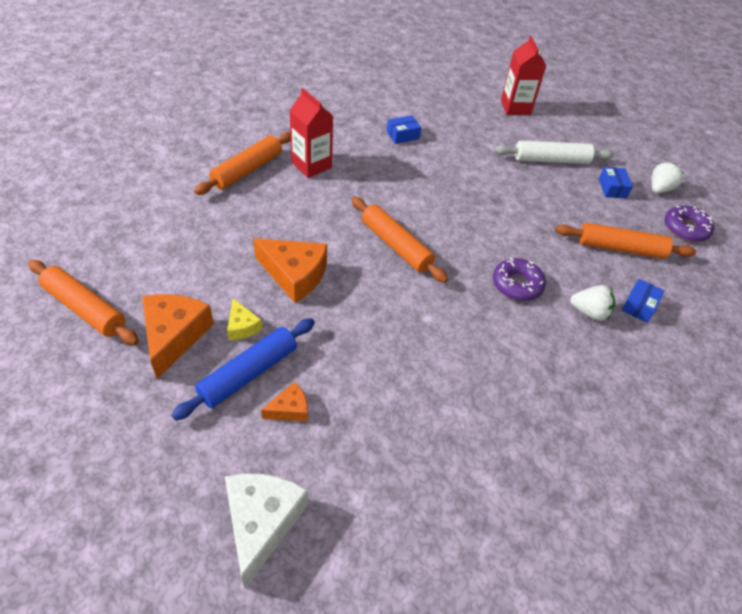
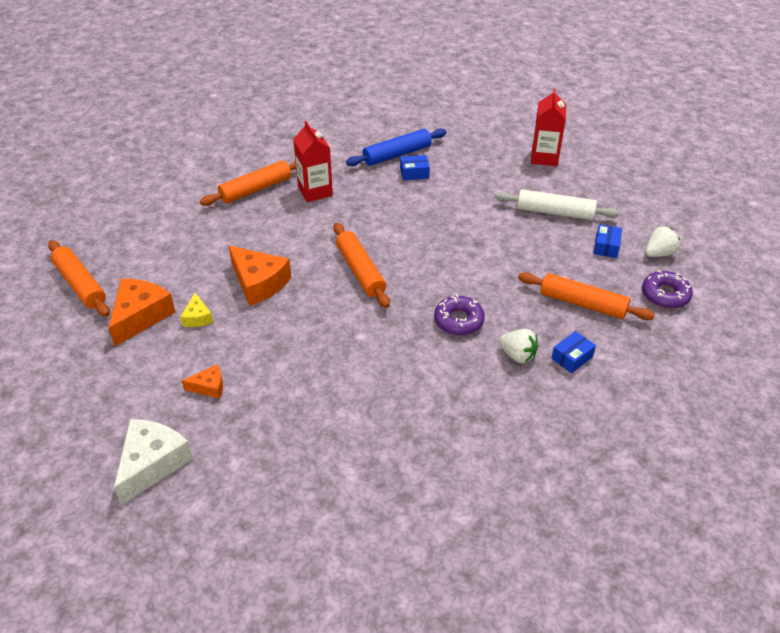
camera: 20 degrees right, 5 degrees down
blue rolling pin [171,318,315,421] -> blue rolling pin moved to [346,129,446,166]

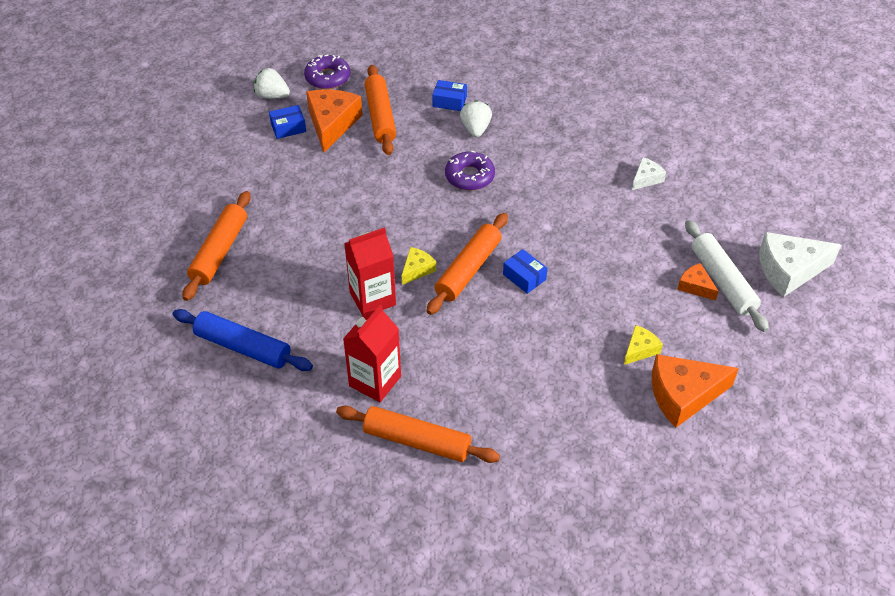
camera: 125 degrees left, 5 degrees up
orange rolling pin [48,240,110,317] -> orange rolling pin moved to [182,191,251,301]
orange cheese [228,246,291,306] -> orange cheese moved to [306,89,363,152]
blue box [400,155,430,181] -> blue box moved to [503,249,547,294]
white rolling pin [495,189,620,220] -> white rolling pin moved to [685,220,769,332]
red carton [531,88,566,166] -> red carton moved to [344,227,396,316]
none -> yellow cheese [402,247,436,285]
none -> white cheese [632,157,666,190]

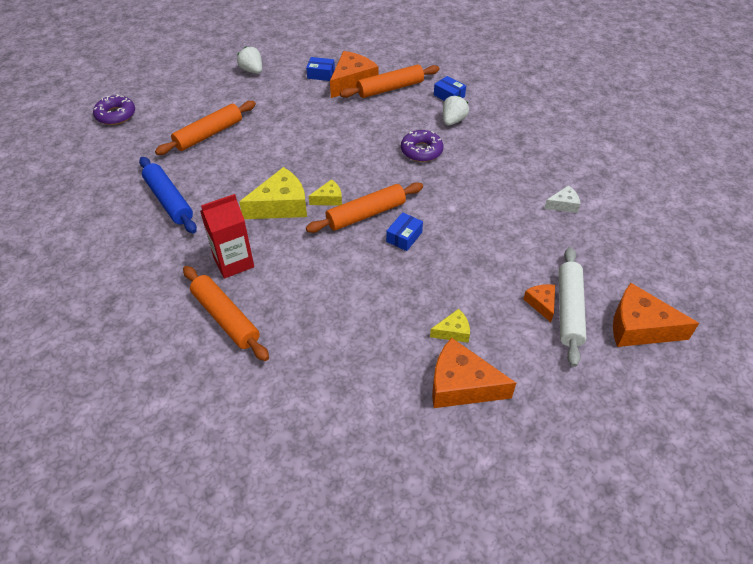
camera: 30 degrees right, 0 degrees up
white strawberry [254,68,290,99] -> white strawberry moved to [237,47,262,74]
purple donut [304,55,350,89] -> purple donut moved to [93,94,135,125]
red carton [344,227,396,316] -> yellow cheese [239,167,307,219]
orange rolling pin [365,65,396,155] -> orange rolling pin turned 45 degrees clockwise [340,65,440,98]
blue box [503,249,547,294] -> blue box turned 45 degrees clockwise [386,212,423,251]
white cheese [759,232,841,297] -> orange cheese [613,283,699,347]

